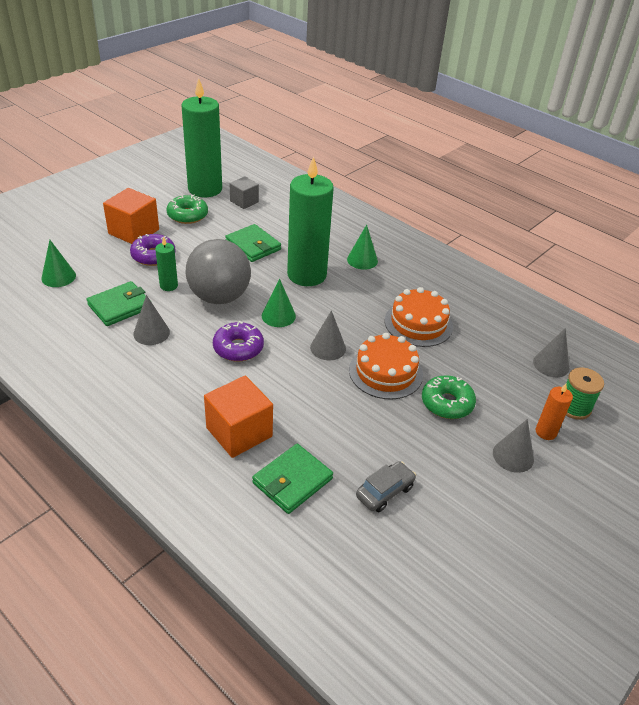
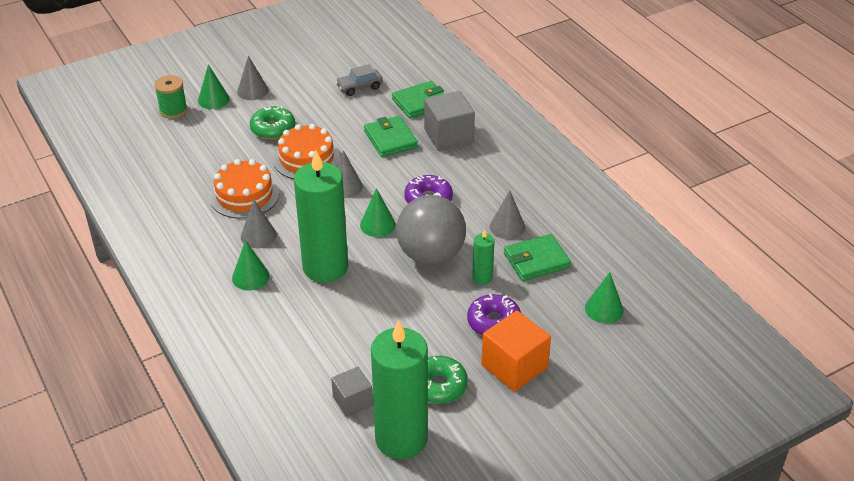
camera: 160 degrees left, 0 degrees up
orange cube [204,376,273,458] -> grey cube [424,91,475,151]
green wallet [225,224,281,262] -> green wallet moved to [364,116,418,157]
grey cone [533,328,569,377] -> grey cone moved to [241,199,277,248]
orange candle [536,384,573,440] -> green cone [198,64,230,109]

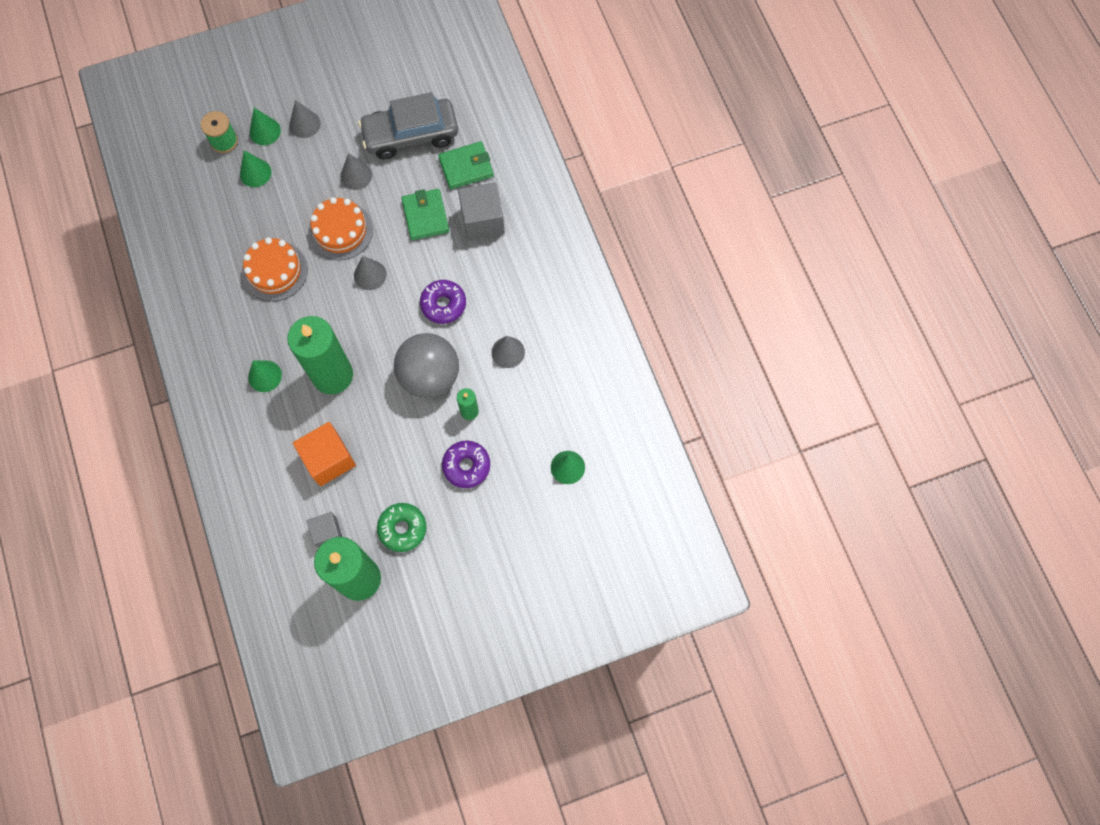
camera: 10 degrees right, 30 degrees up
grey cone [241,199,277,248] -> grey cone moved to [340,153,372,190]
green donut [250,106,295,140] -> none
grey car [336,64,383,96] -> grey car [358,92,458,160], size x2.07
green cone [360,188,396,237] -> green cone moved to [240,151,272,187]
orange cube [481,310,551,392] -> orange cube moved to [293,422,356,486]
green wallet [504,234,571,281] -> none

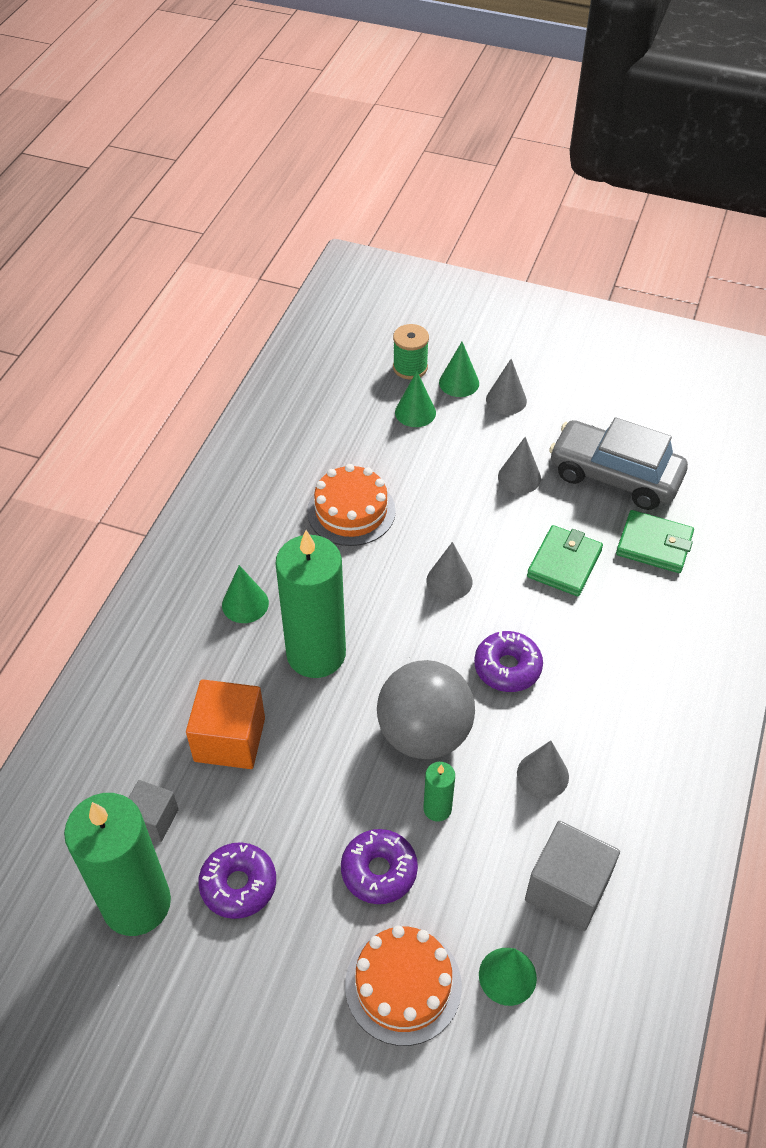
camera: 40 degrees right, 20 degrees down
orange cake [308,197,373,260] -> orange cake moved to [345,925,462,1046]
green donut [377,503,426,552] -> purple donut [198,842,276,919]
grey cube [458,183,505,240] -> grey cube moved to [525,821,620,931]

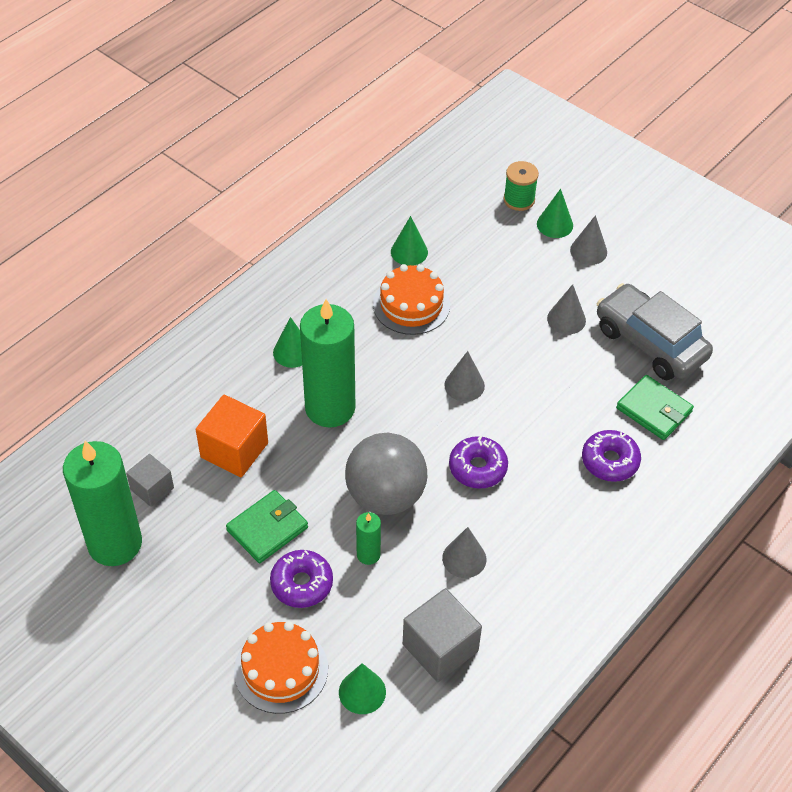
camera: 20 degrees right, 0 degrees up
purple donut [198,842,276,919] -> purple donut moved to [582,430,641,482]
green cone [395,371,436,427] -> green cone moved to [391,216,428,266]
green wallet [527,525,603,596] -> green wallet moved to [226,490,308,563]

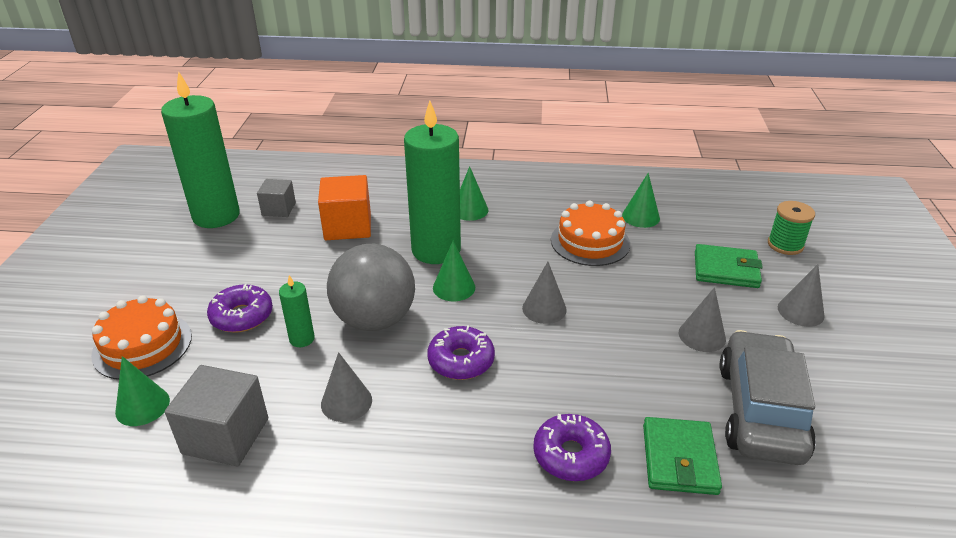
camera: 55 degrees right, 15 degrees down
green wallet [226,490,308,563] -> green wallet moved to [695,244,763,288]
green cone [537,189,573,238] -> green cone moved to [433,241,475,301]

